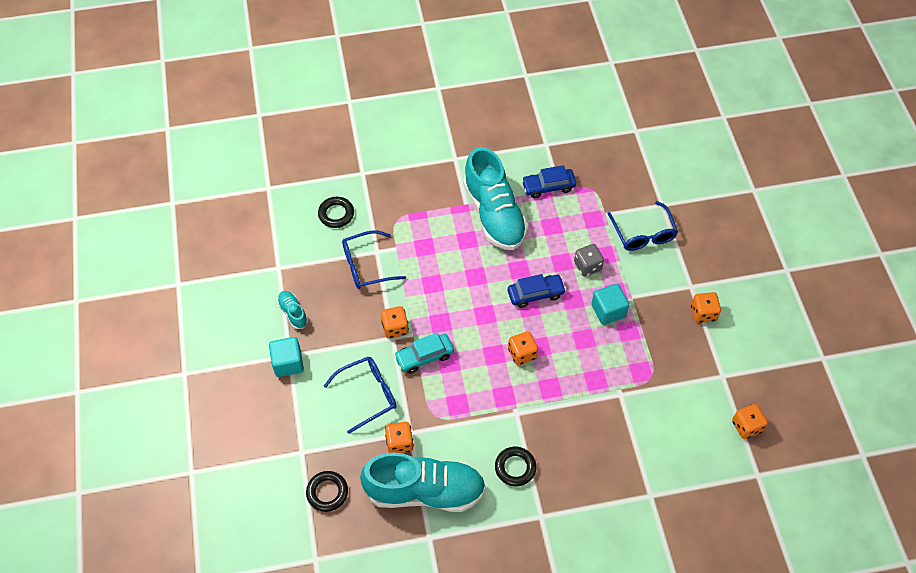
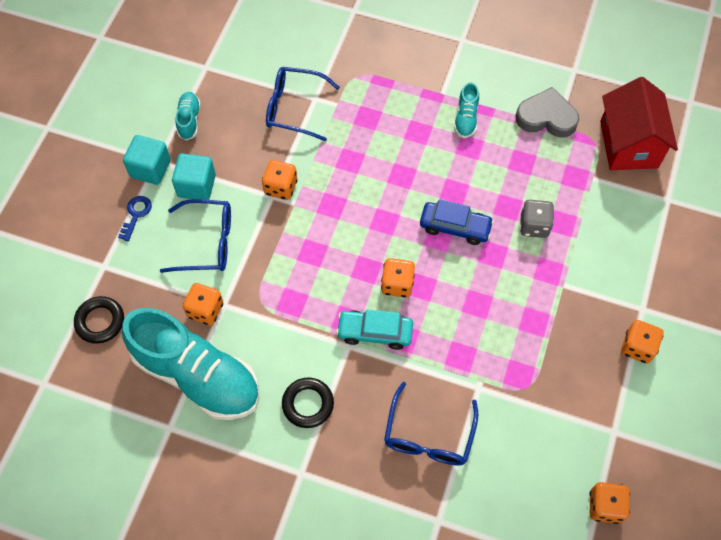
camera: 30 degrees right, 5 degrees up
black ring [318,197,354,228] -> none
turquoise car [394,333,454,373] -> turquoise car moved to [336,310,413,350]
turquoise shoe [463,147,528,250] -> turquoise shoe [454,82,479,138], size x0.42
blue car [521,165,576,198] -> grey heart [515,87,579,137]
turquoise cube [591,284,629,325] -> turquoise cube moved to [172,153,216,200]
blue glasses [608,201,678,251] -> blue glasses moved to [384,382,478,466]
none -> blue key [118,196,152,241]
none -> red house [600,77,678,170]

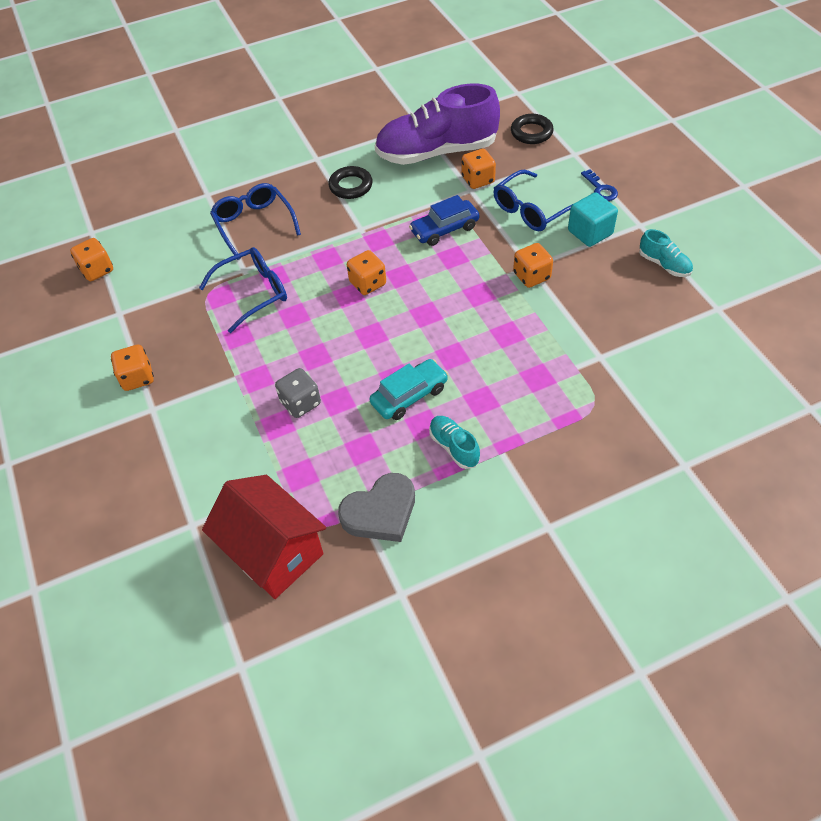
camera: 140 degrees right, 10 degrees down
turquoise shoe [122,308,260,420] -> purple shoe [375,84,500,165]
turquoise cube [123,135,171,185] -> none
blue glasses [266,67,340,141] -> blue glasses moved to [199,247,287,333]
turquoise car [336,310,413,350] -> turquoise car moved to [370,359,448,420]
blue car [420,199,494,245] -> blue car moved to [409,195,479,246]

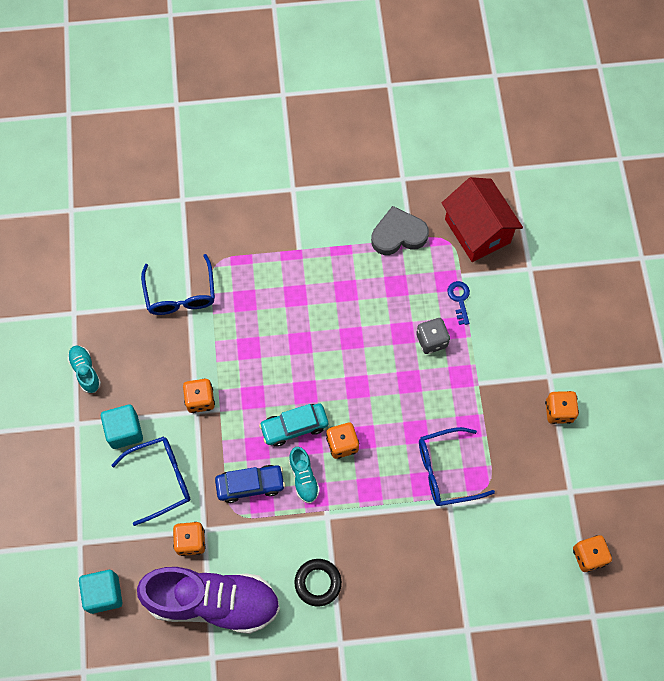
camera: 165 degrees left, 15 degrees up
blue glasses [210,183,301,260] -> blue glasses moved to [141,254,215,315]
turquoise car [370,359,448,420] -> turquoise car moved to [259,403,328,447]
turquoise shoe [429,416,480,469] -> turquoise shoe moved to [289,447,320,503]
black ring [511,114,554,144] -> turquoise cube [79,570,122,614]
blue key [581,169,618,201] -> blue key moved to [447,281,470,325]

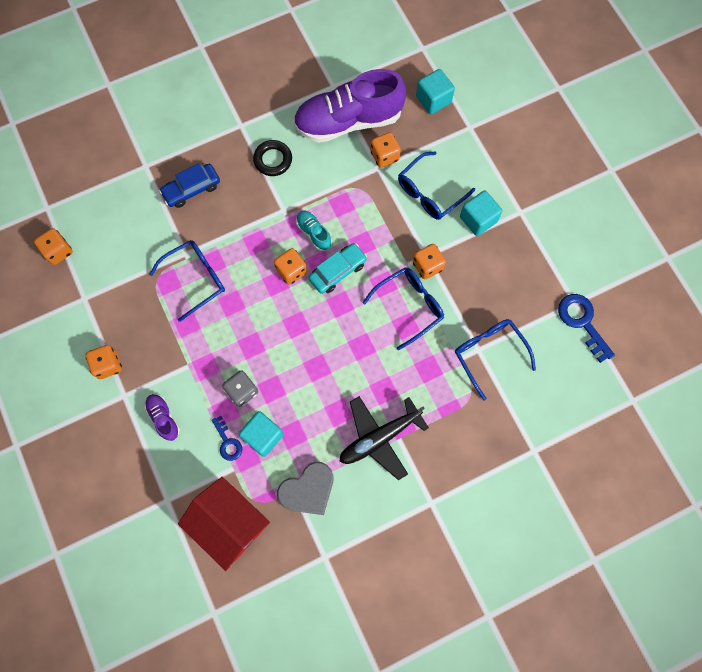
camera: 160 degrees right, 5 degrees up
turquoise shoe [67,345,101,393] -> none
blue car [215,465,285,503] -> blue car moved to [159,163,220,208]
none -> purple shoe [145,394,180,441]
none -> turquoise cube [239,411,284,457]
none -> black plane [340,396,429,480]
none -> blue glasses [363,267,444,350]
none -> blue key [558,294,615,363]

